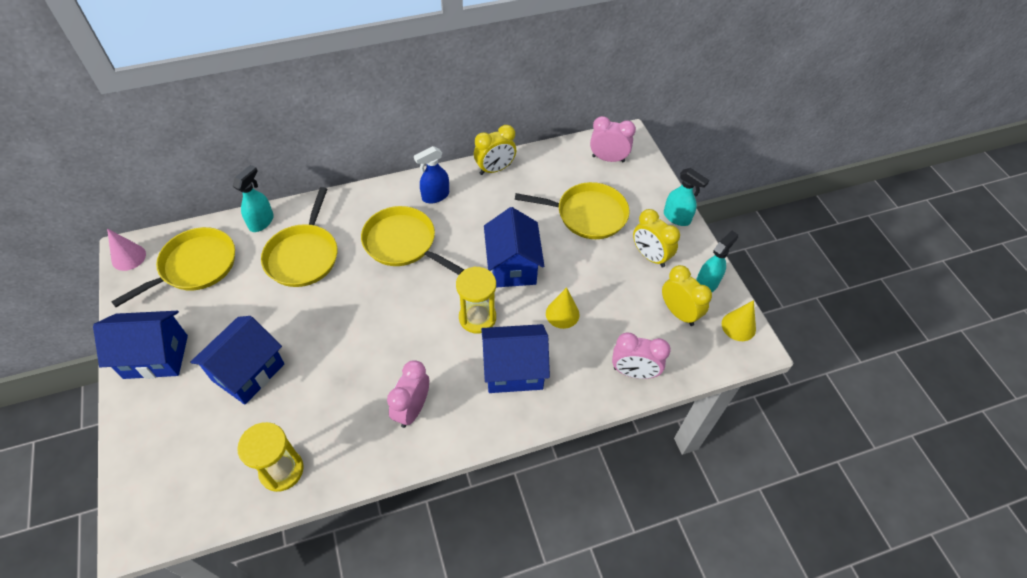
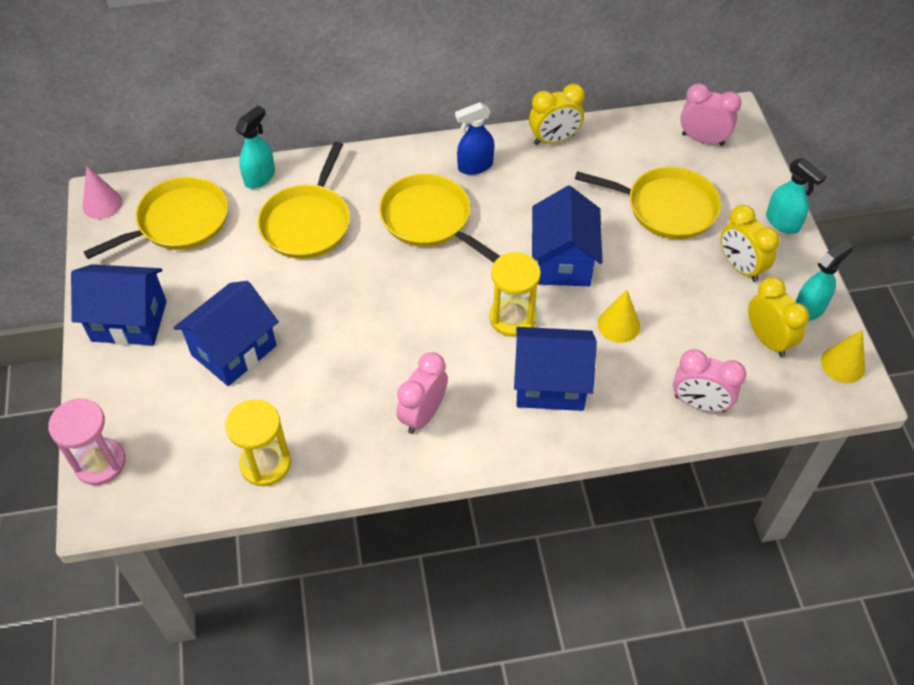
camera: 10 degrees right, 0 degrees up
none -> pink hourglass [48,398,126,485]

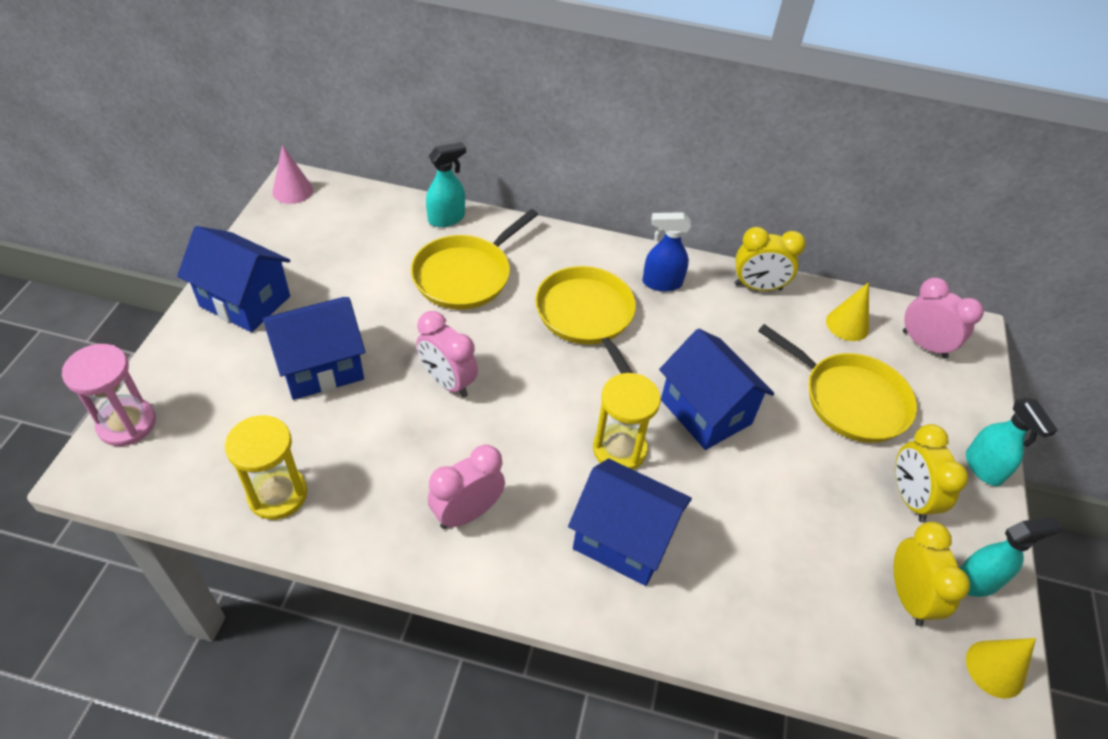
camera: 20 degrees right, 5 degrees down
yellow pan [84,176,228,259] -> none
blue house [532,186,602,286] -> blue house turned 60 degrees counterclockwise [659,328,774,450]
yellow cone [598,289,640,343] -> yellow cone moved to [826,282,869,341]
pink clock [673,349,746,412] -> pink clock moved to [416,311,478,398]

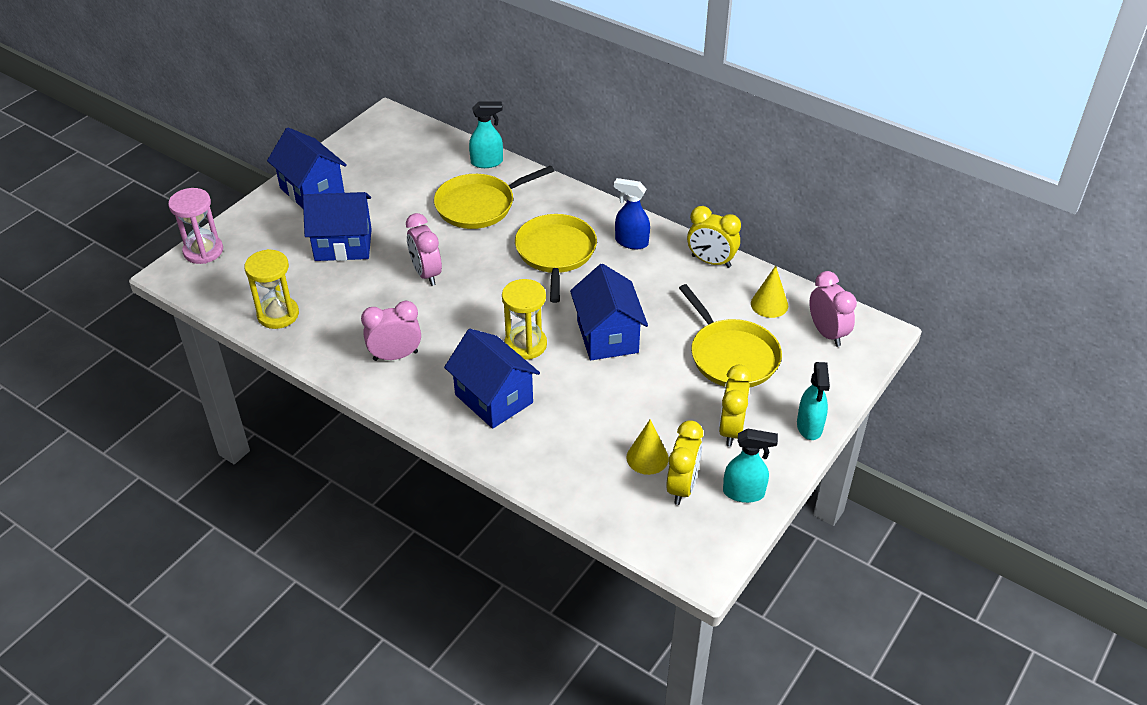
camera: 25 degrees right, 5 degrees down
pink cone [273,145,313,204] -> none
yellow cone [966,638,1036,698] -> yellow cone moved to [626,419,669,475]

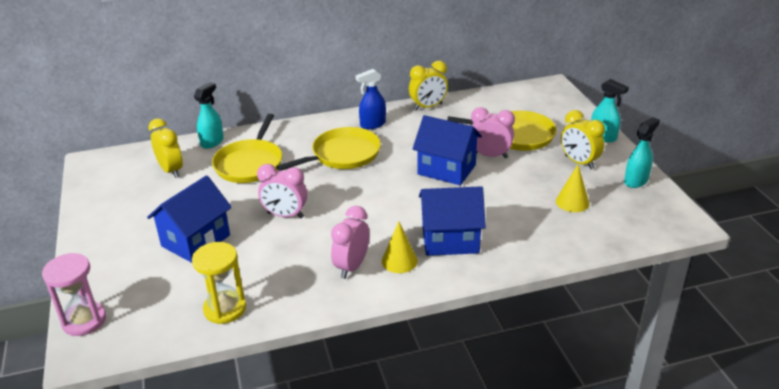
camera: 50 degrees left, 10 degrees down
blue house [267,127,347,208] -> none
yellow hourglass [502,279,547,360] -> none
yellow pan [515,214,597,303] -> yellow pan turned 105 degrees clockwise [277,127,381,170]
yellow clock [666,420,703,505] -> yellow clock moved to [148,118,183,178]
yellow cone [751,266,788,318] -> yellow cone moved to [382,222,418,273]
pink clock [809,271,857,347] -> pink clock moved to [471,107,515,158]

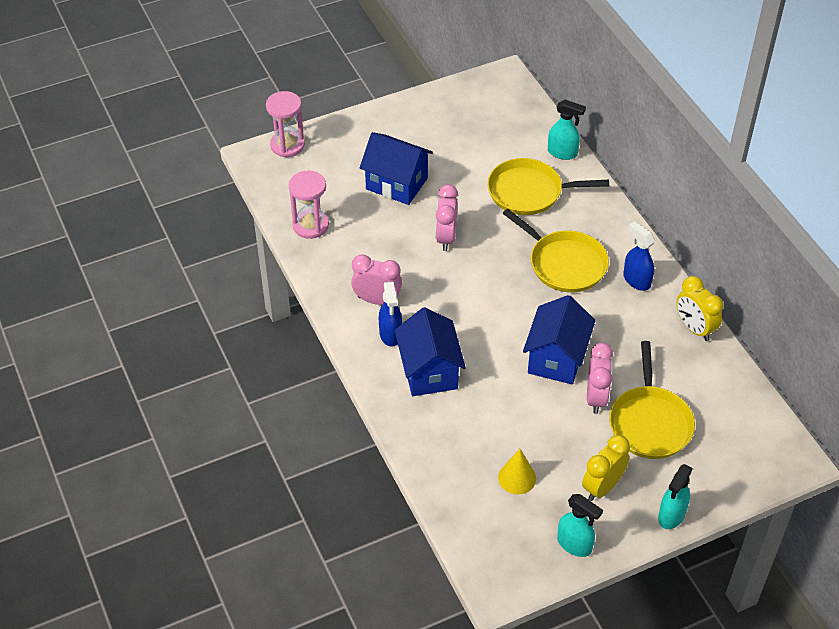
camera: 80 degrees right, 15 degrees up
yellow clock [148,118,183,178] -> none
yellow hourglass [192,242,246,324] -> pink hourglass [289,170,329,239]
yellow cone [382,222,418,273] -> blue spray bottle [379,281,402,347]

